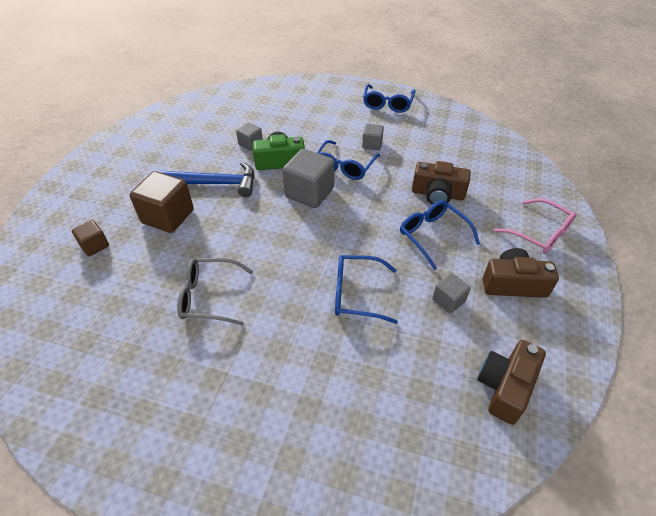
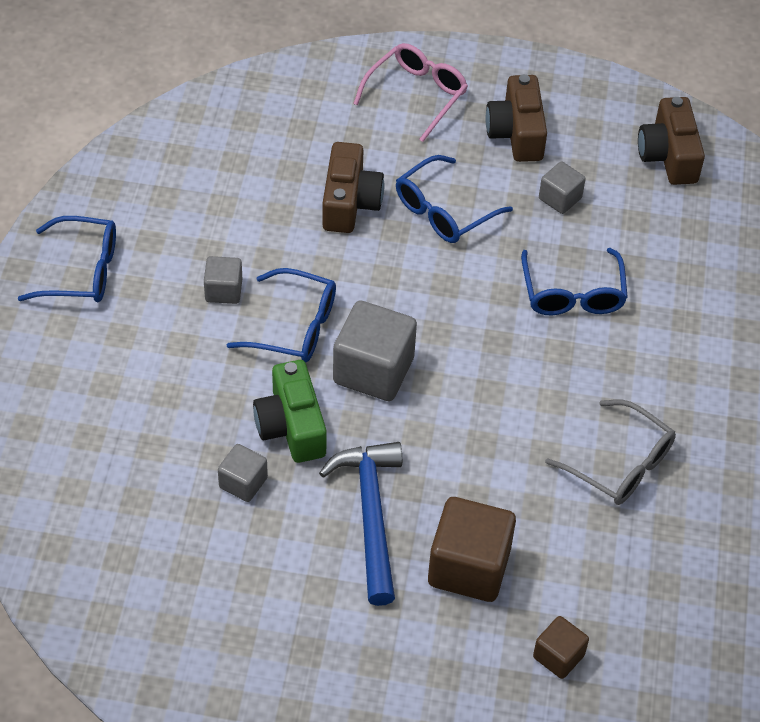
camera: 100 degrees left, 5 degrees up
grey glasses [177,258,253,326] -> grey glasses turned 45 degrees counterclockwise [545,399,676,505]
brown camera [477,340,546,425] -> brown camera turned 60 degrees clockwise [638,97,705,185]

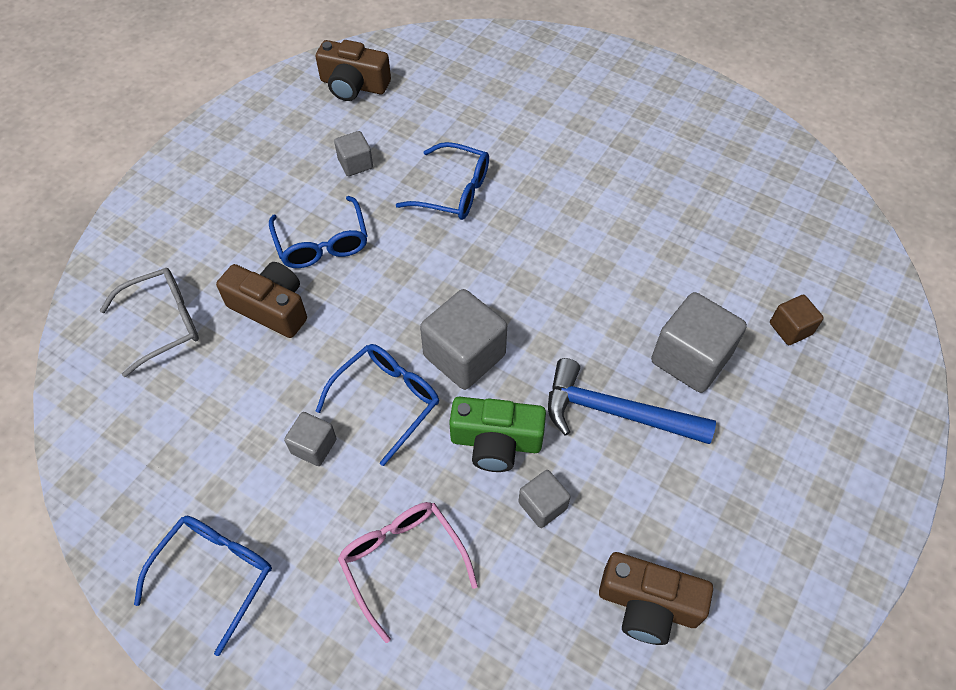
camera: 65 degrees left, 5 degrees up
pink glasses [353,43,468,142] -> pink glasses moved to [338,502,478,643]
brown cube [428,497,516,602] -> grey cube [651,292,747,393]
brown camera [486,74,547,162] -> brown camera moved to [599,552,713,645]
grey glasses [545,399,676,505] -> grey glasses moved to [99,268,199,377]

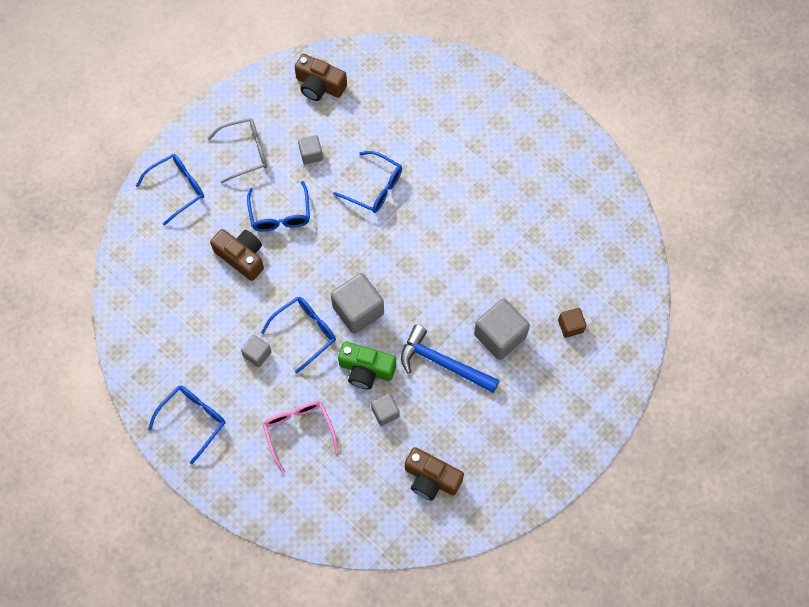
camera: 10 degrees right, 10 degrees up
grey glasses [99,268,199,377] -> grey glasses moved to [207,118,267,184]
none -> blue glasses [136,154,204,226]

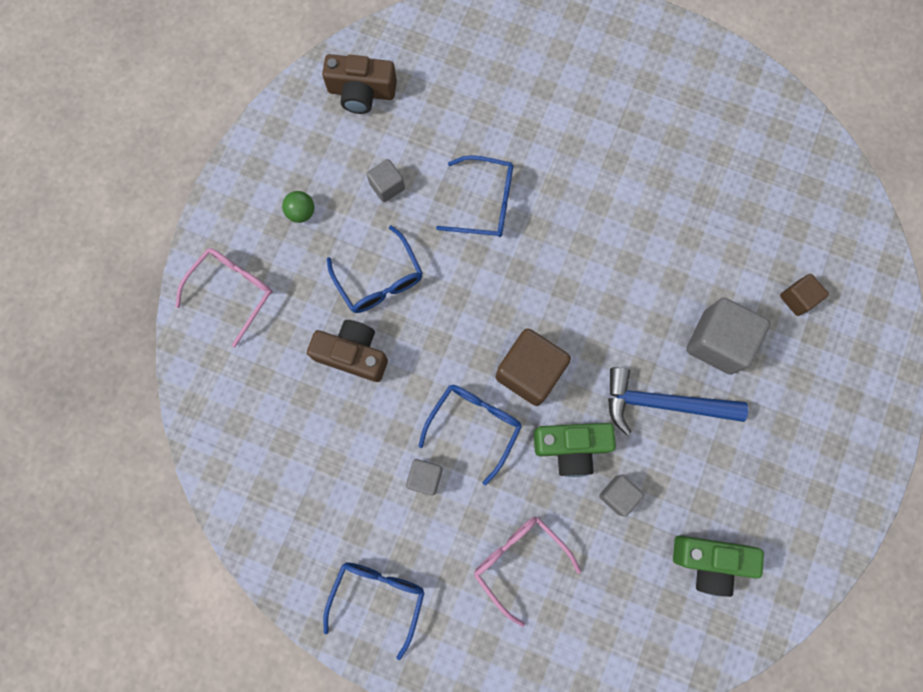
camera: 20 degrees left, 10 degrees up
blue glasses [136,154,204,226] -> pink glasses [175,248,273,347]
grey glasses [207,118,267,184] -> green ball [282,191,314,223]
grey cube [331,273,384,334] -> brown cube [495,328,571,406]
brown camera [405,447,464,501] -> green camera [673,535,764,597]

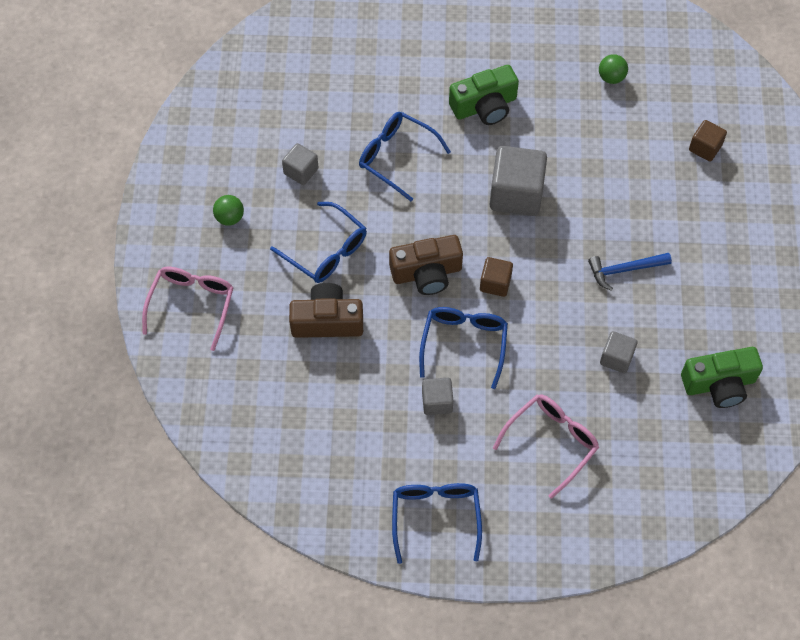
camera: 20 degrees left, 15 degrees down
brown camera [322,54,397,114] -> brown camera moved to [389,235,463,295]
blue glasses [436,155,513,237] -> blue glasses turned 135 degrees counterclockwise [359,112,451,201]
pink glasses [474,517,581,627] -> pink glasses turned 105 degrees clockwise [493,395,599,499]
brown cube [495,328,571,406] -> brown cube [480,257,513,297], size x0.54
green camera [534,423,616,477] -> green camera moved to [449,65,519,125]
blue hammer [608,367,748,435] -> blue hammer [588,253,672,291], size x0.62
grey cube [686,298,770,375] -> grey cube moved to [490,146,547,216]
none -> green ball [599,54,628,84]

